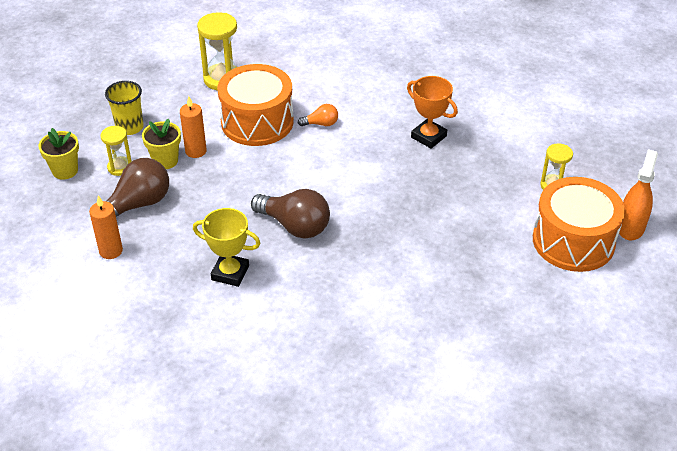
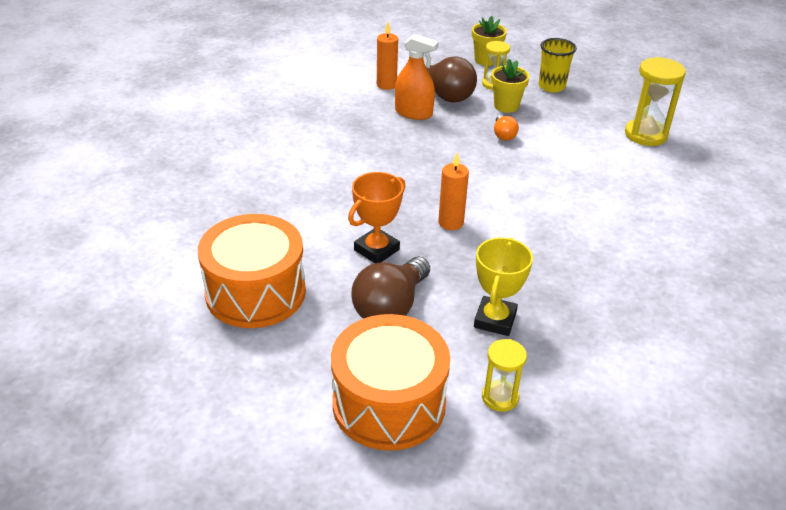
camera: 90 degrees right, 5 degrees down
orange candle [180,96,207,158] -> orange candle moved to [438,153,469,230]
yellow trophy [193,208,260,287] -> yellow trophy moved to [474,238,533,336]
orange drum [217,64,294,146] -> orange drum moved to [198,214,306,328]
brown light bulb [251,189,330,239] -> brown light bulb moved to [352,257,430,319]
orange light bulb [298,104,338,126] -> orange light bulb moved to [494,115,519,141]
orange trophy [407,76,458,149] -> orange trophy moved to [348,172,405,263]
orange spray bottle [619,149,658,240] -> orange spray bottle moved to [395,34,439,120]

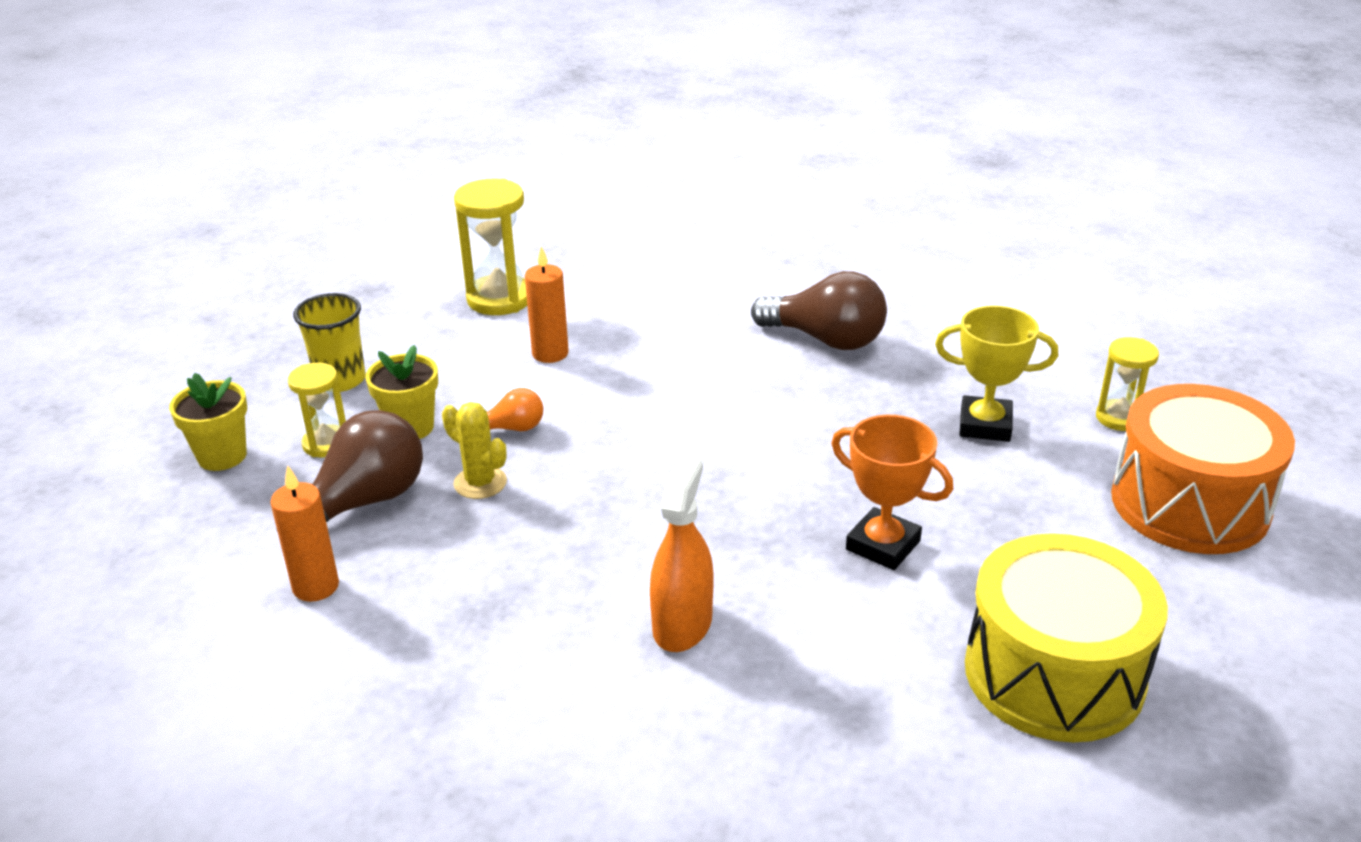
camera: 95 degrees left, 5 degrees down
orange drum [198,214,306,328] -> yellow drum [965,533,1168,742]
brown light bulb [352,257,430,319] -> brown light bulb moved to [751,271,887,350]
orange spray bottle [395,34,439,120] -> orange spray bottle moved to [650,455,714,652]
orange candle [438,153,469,230] -> orange candle moved to [525,246,569,363]
none -> yellow cactus [442,402,507,499]

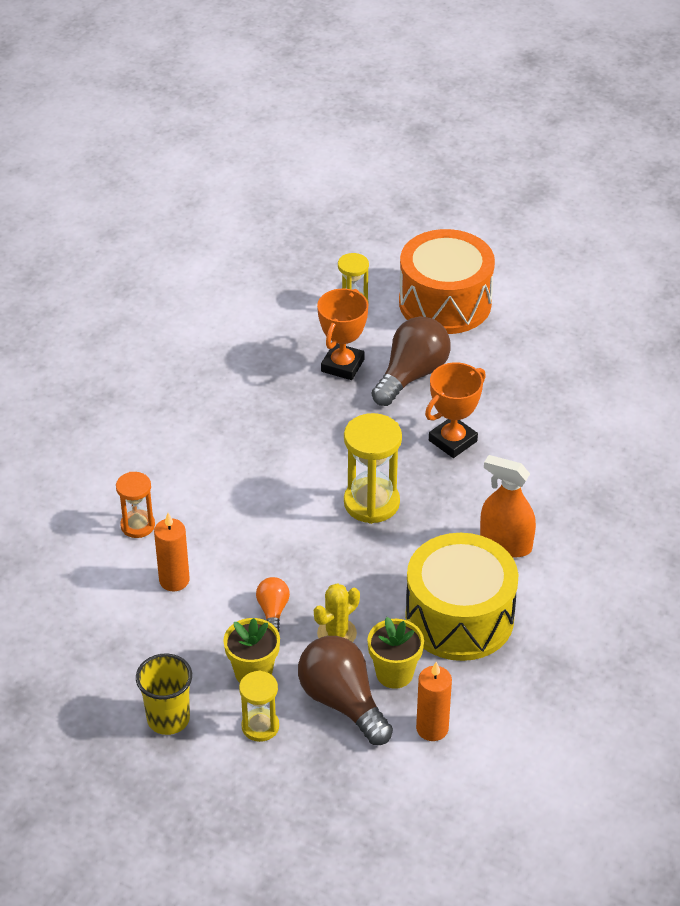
camera: 80 degrees left, 10 degrees up
yellow flower pot [169,373,247,471] -> yellow flower pot moved to [367,617,424,689]
yellow hourglass [454,178,527,315] -> yellow hourglass moved to [344,413,402,524]
brown light bulb [751,271,887,350] -> brown light bulb moved to [372,317,451,406]
yellow trophy [935,305,1058,442] -> orange trophy [317,288,368,380]
yellow drum [965,533,1168,742] -> yellow drum moved to [405,533,518,661]
none -> orange hourglass [116,472,155,538]

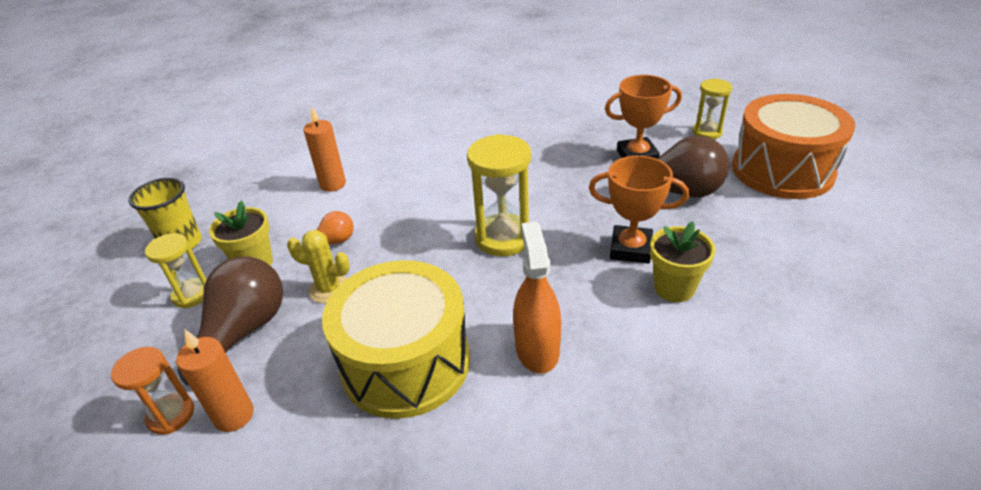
camera: 60 degrees right, 5 degrees down
orange hourglass [116,472,155,538] -> orange hourglass moved to [111,347,194,435]
yellow flower pot [367,617,424,689] -> yellow flower pot moved to [650,221,715,302]

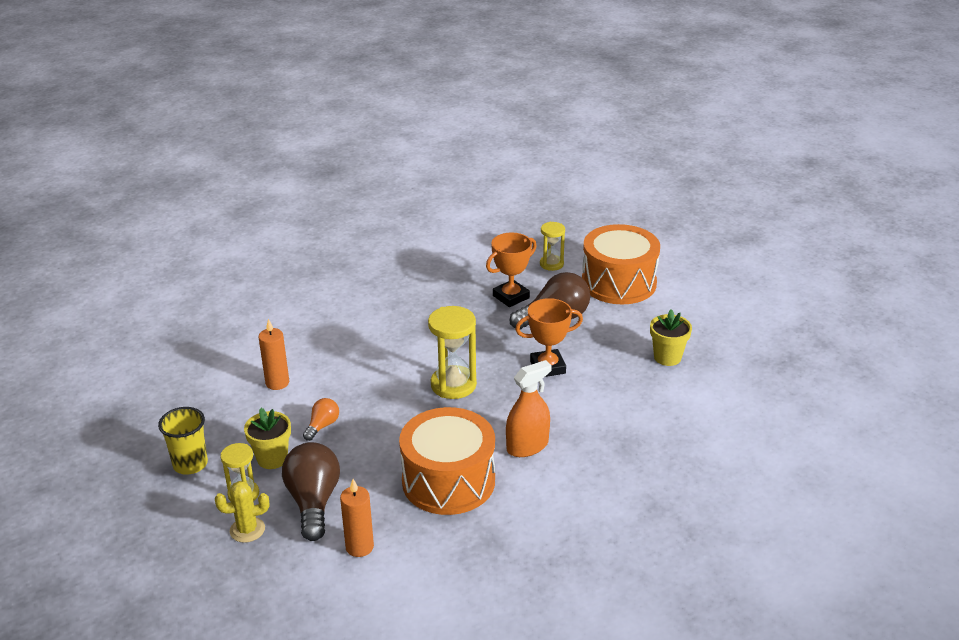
camera: 30 degrees left, 5 degrees down
orange hourglass [111,347,194,435] -> none
yellow cactus [287,230,350,303] -> yellow cactus moved to [215,481,269,543]
yellow drum [322,260,470,419] -> orange drum [399,407,495,515]
orange spray bottle [513,222,561,374] -> orange spray bottle turned 90 degrees clockwise [506,360,552,457]
yellow flower pot [650,221,715,302] -> yellow flower pot moved to [650,309,692,366]

